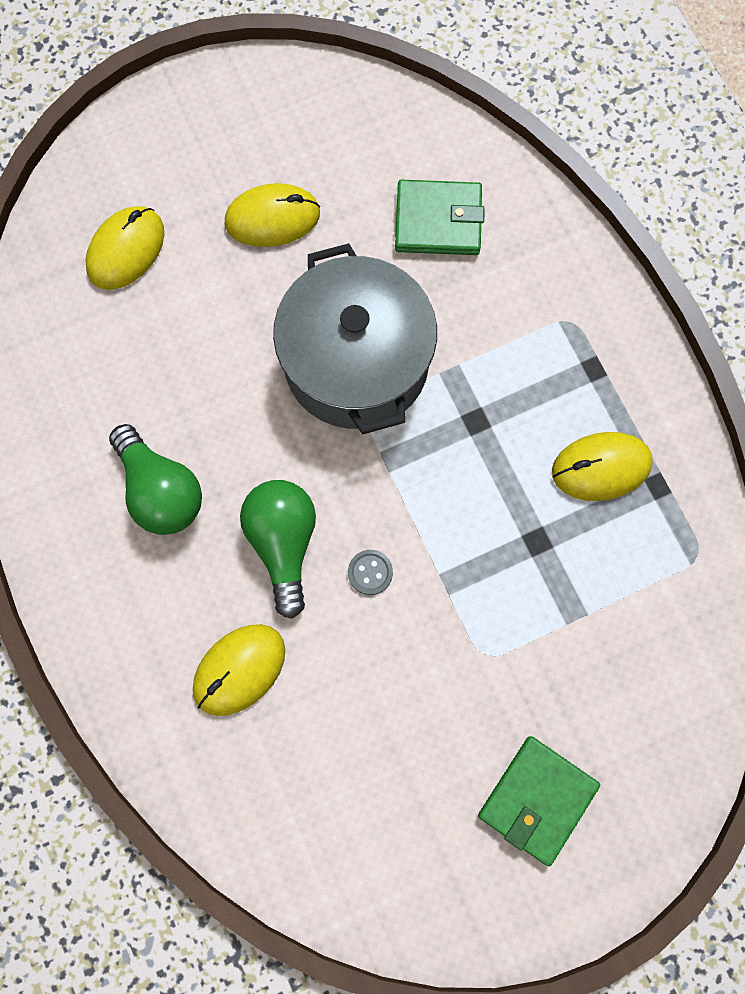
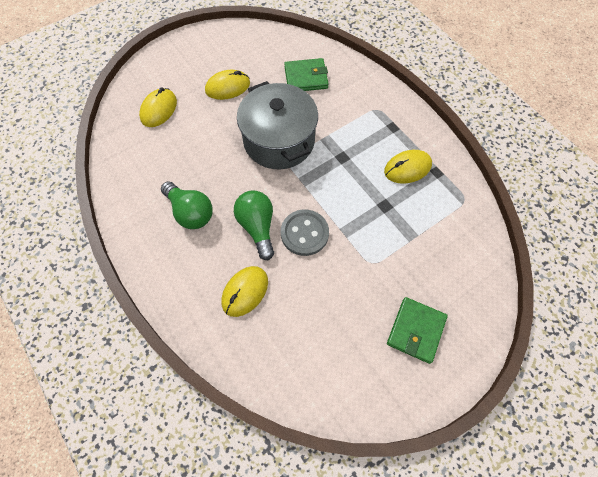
camera: 10 degrees left, 10 degrees down
grey button [348,550,393,595] -> grey button [281,210,329,256], size x2.06

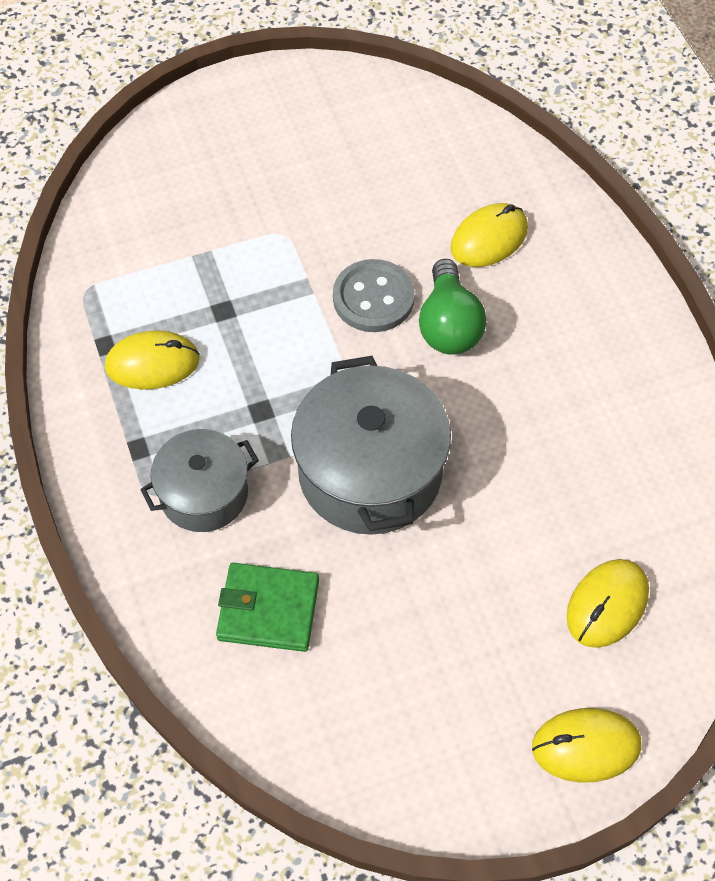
camera: 165 degrees left, 5 degrees down
green light bulb [161,181,213,229] -> none
yellow mouse [205,70,250,100] -> yellow mouse moved to [532,708,641,782]
green wallet [387,297,448,364] -> none
none -> grey pot [140,429,259,532]

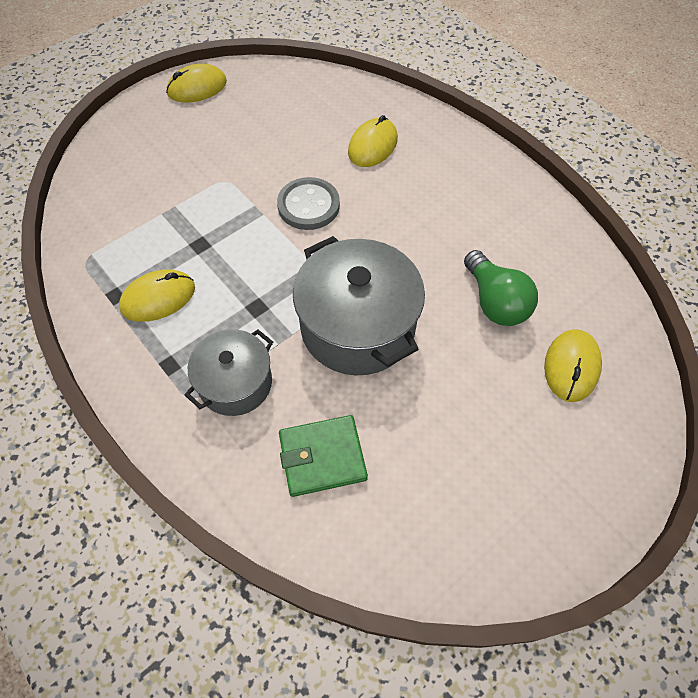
camera: 20 degrees left, 0 degrees up
green light bulb [419,259,487,355] -> green light bulb moved to [464,250,538,326]
yellow mouse [532,708,641,782] -> yellow mouse moved to [166,64,227,102]

